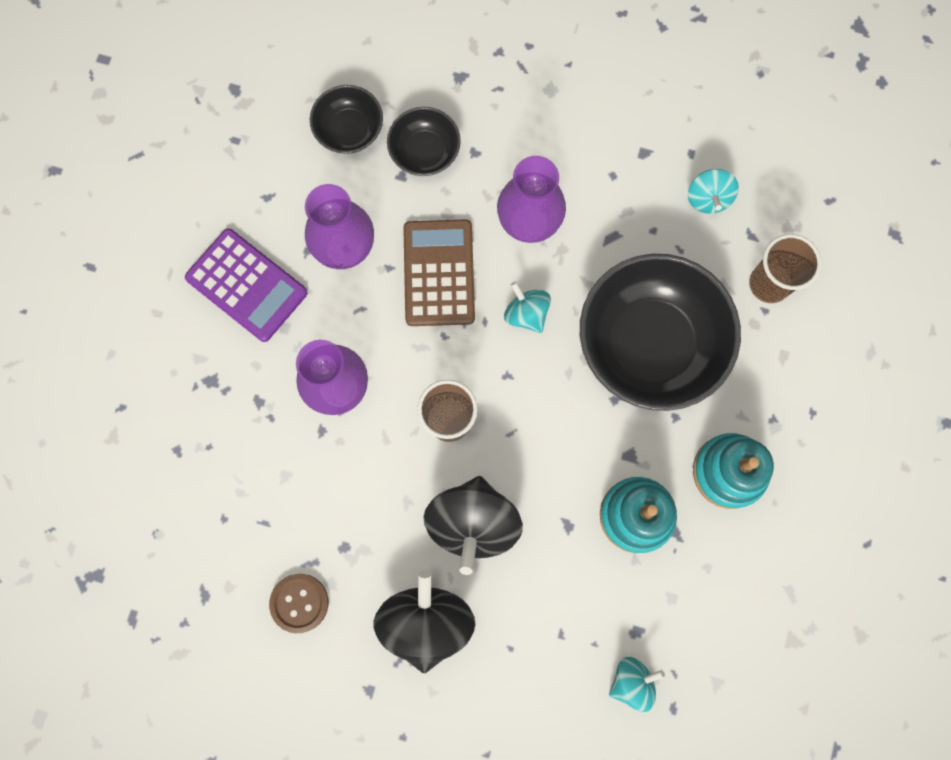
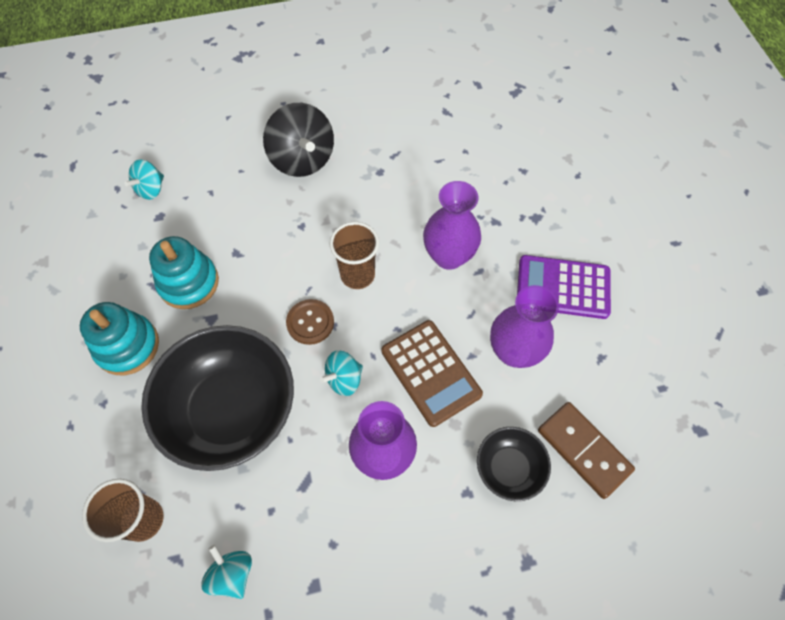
camera: 150 degrees right, 15 degrees down
brown button [269,574,328,633] -> brown button moved to [286,299,334,345]
black bowl [310,85,383,154] -> brown domino [538,402,635,499]
black spinning top [424,476,523,575] -> none
turquoise spinning top [504,281,551,333] -> turquoise spinning top turned 120 degrees clockwise [320,350,363,396]

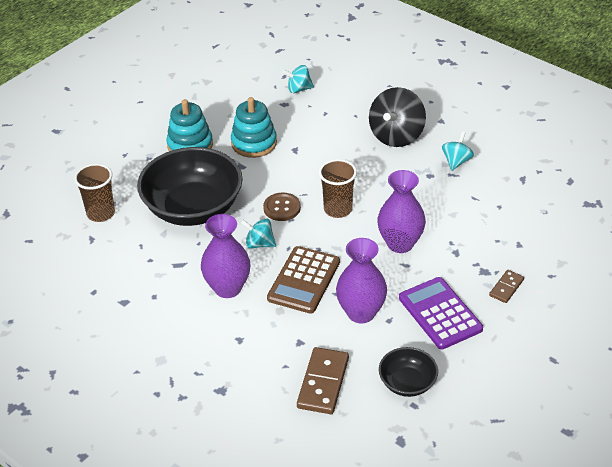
camera: 55 degrees right, 20 degrees down
turquoise spinning top [201,545,252,599] -> turquoise spinning top moved to [442,132,474,171]
black bowl [477,427,551,501] -> black bowl moved to [379,347,438,397]
none -> brown domino [489,270,524,303]

